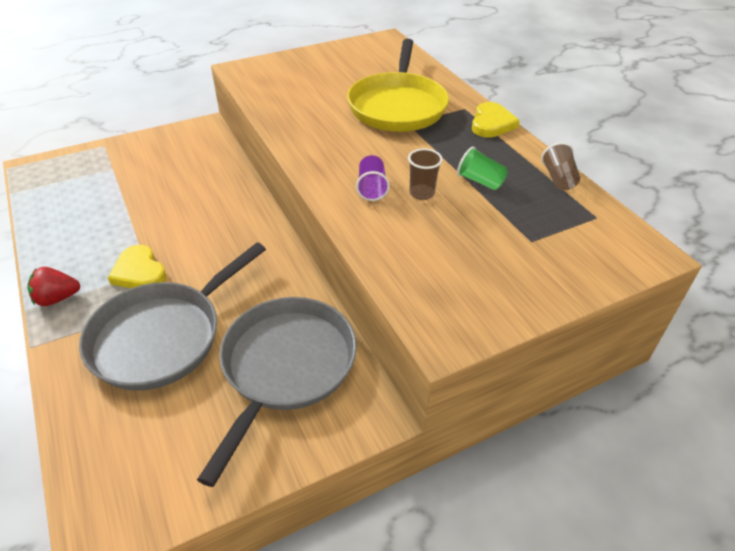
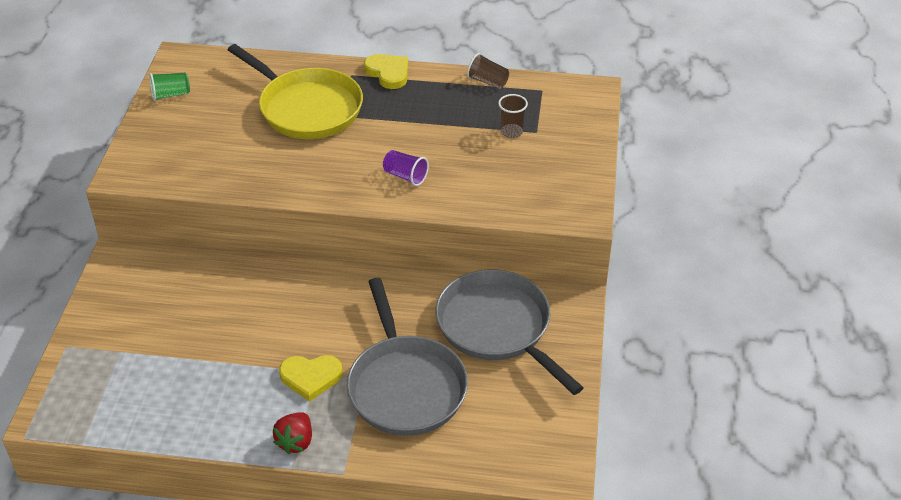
camera: 55 degrees left, 0 degrees up
brown cup [408,148,443,200] -> brown cup moved to [498,94,528,138]
green cup [457,147,508,190] -> green cup moved to [149,73,190,101]

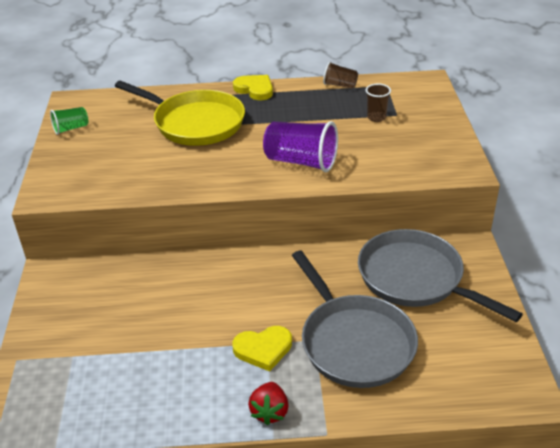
camera: 10 degrees left, 5 degrees down
purple cup [383,150,429,186] -> purple cup [263,121,338,172], size x1.85

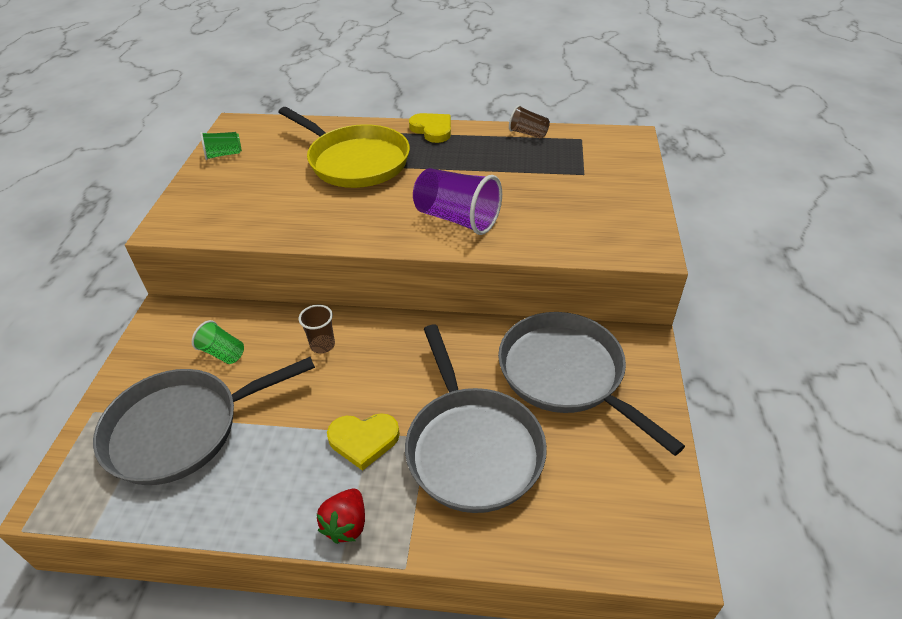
camera: 10 degrees right, 5 degrees up
brown cup [366,83,391,122] -> brown cup moved to [299,305,335,354]
none -> grey pan [93,357,315,485]
none -> green cup [192,320,244,364]

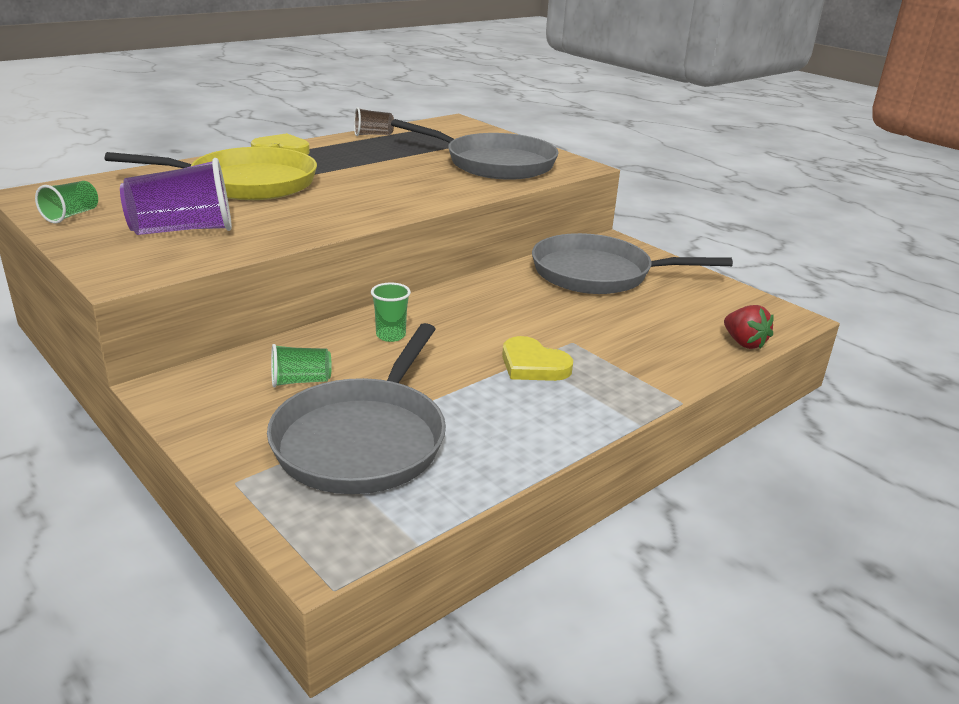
camera: 50 degrees left, 15 degrees down
brown cup [299,305,335,354] -> green cup [371,283,411,342]
red strawberry [317,489,365,544] -> red strawberry moved to [724,305,774,349]
yellow heart [327,413,400,471] -> yellow heart turned 90 degrees clockwise [502,336,573,381]
grey pan [405,325,547,513] -> grey pan moved to [391,119,559,180]
purple cup [413,168,502,235] -> purple cup moved to [120,158,232,235]

